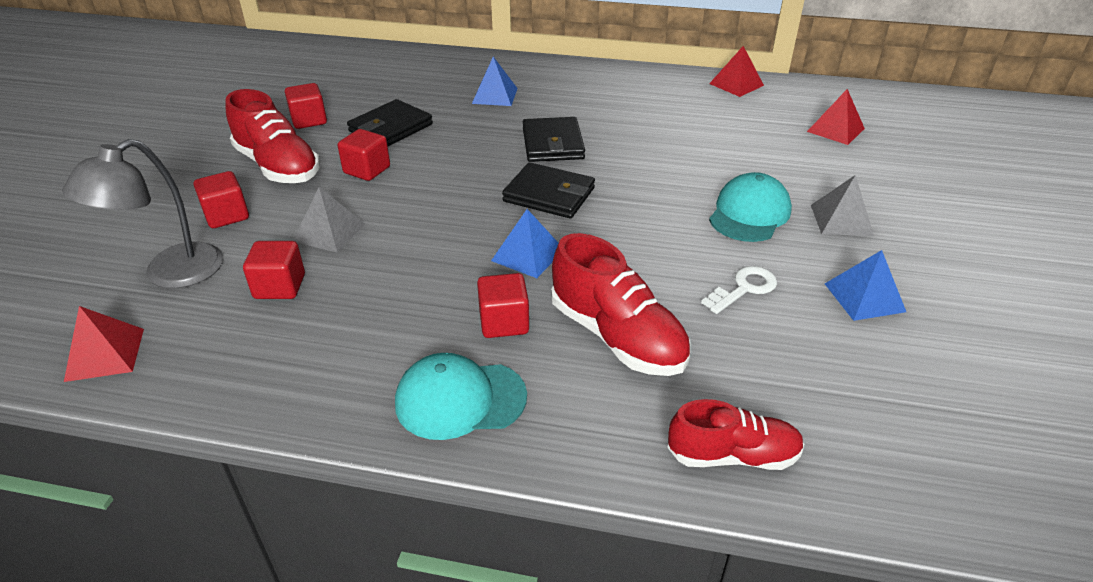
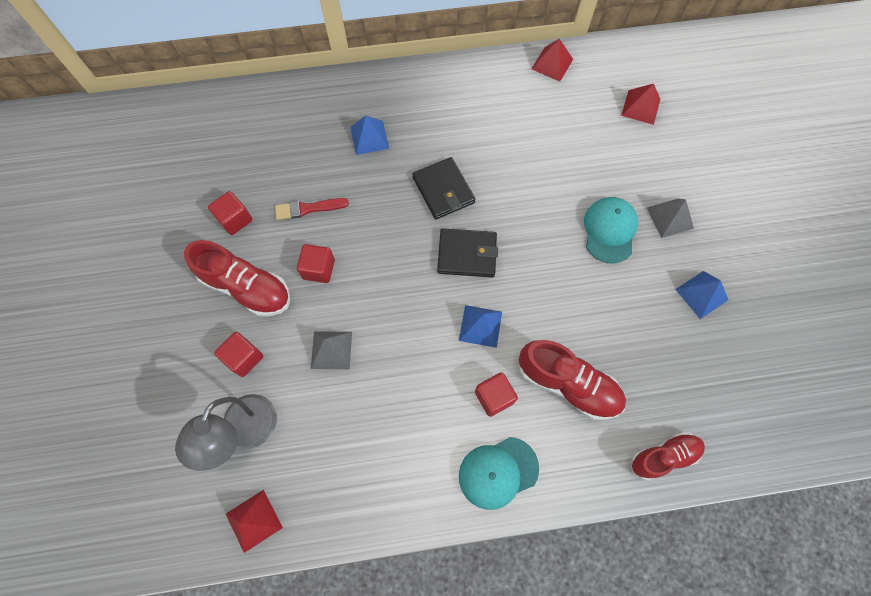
camera: 20 degrees left, 30 degrees up
red cube [243,241,305,299] -> none
black wallet [347,99,433,146] -> red brush [275,198,349,220]
white key [701,266,777,314] -> none

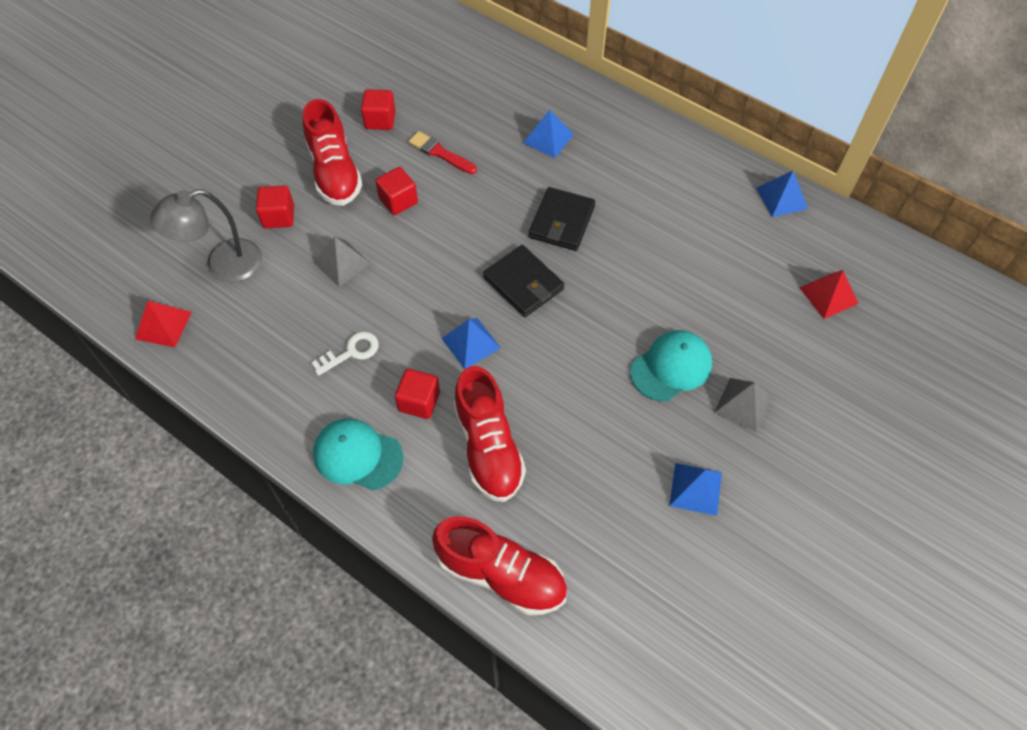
camera: 45 degrees right, 10 degrees down
red pyramid [531,39,573,82] -> blue pyramid [756,171,808,217]
red shoe [631,432,705,480] -> red shoe [432,516,567,615], size x1.51
none -> white key [311,332,379,376]

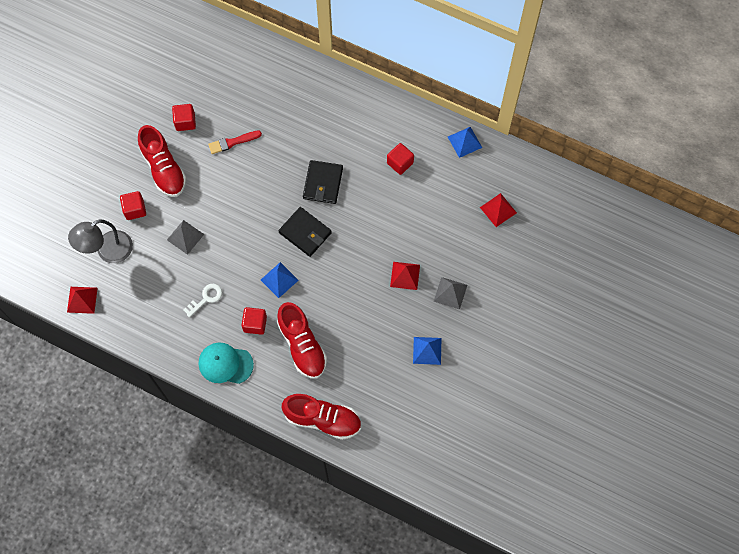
camera: 10 degrees left, 10 degrees up
red cube [375,167,418,215] -> red cube moved to [387,143,414,175]
red brush [408,131,477,174] -> red brush turned 45 degrees counterclockwise [208,130,262,154]
blue pyramid [523,110,574,158] -> none
turquoise cap [630,330,712,401] -> red pyramid [390,262,420,290]

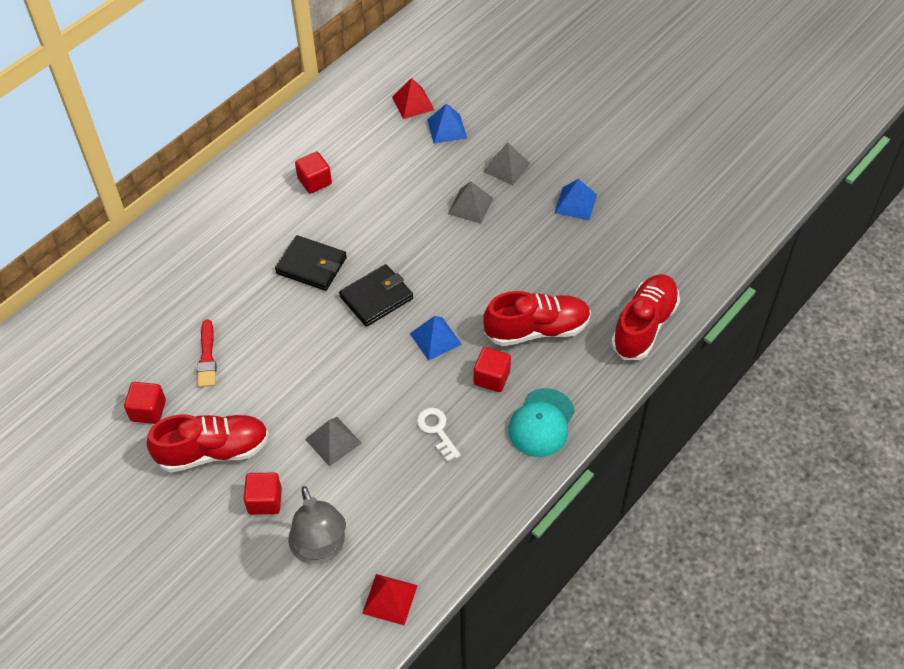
camera: 75 degrees left, 15 degrees down
red pyramid [390,262,420,290] -> grey pyramid [448,181,493,223]
blue pyramid [448,127,482,158] -> blue pyramid moved to [427,103,467,144]

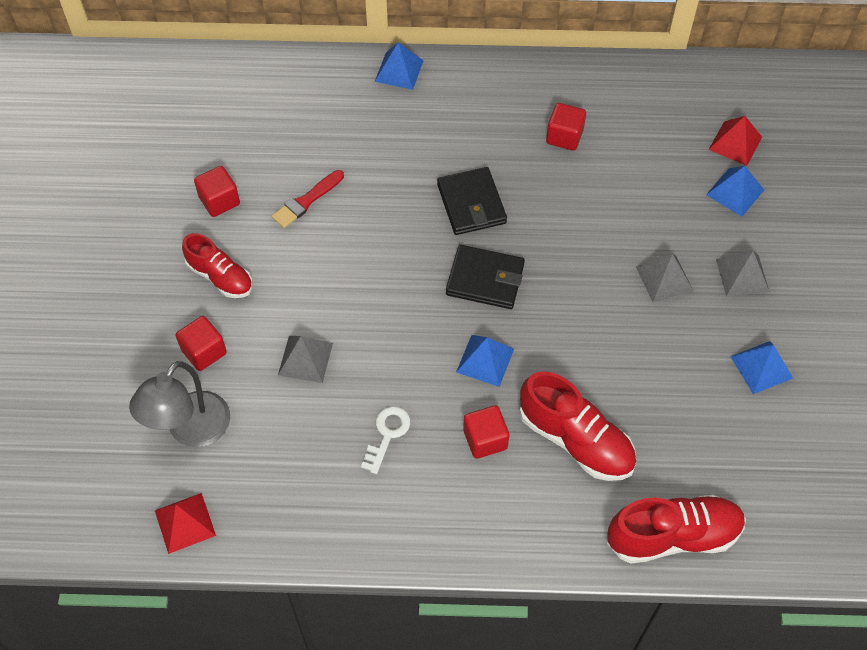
camera: 50 degrees right, 5 degrees up
red shoe [147,414,269,473] -> red shoe [182,233,253,298], size x0.66
turquoise cap [508,388,575,457] -> none
none -> blue pyramid [375,42,424,90]

